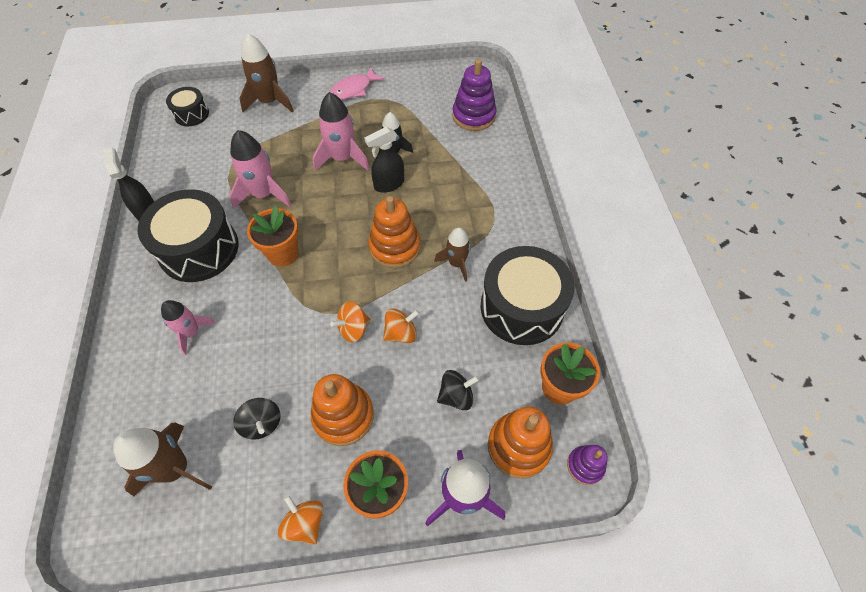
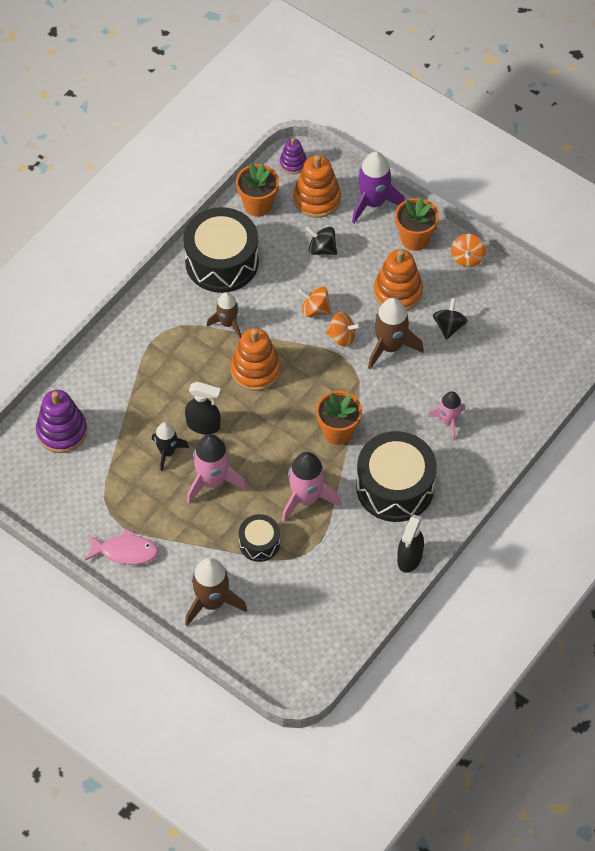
camera: 135 degrees left, 0 degrees up
brown rocket [113,423,212,496] -> brown rocket moved to [368,298,424,369]
black drum [166,87,209,126] -> black drum moved to [239,514,280,562]

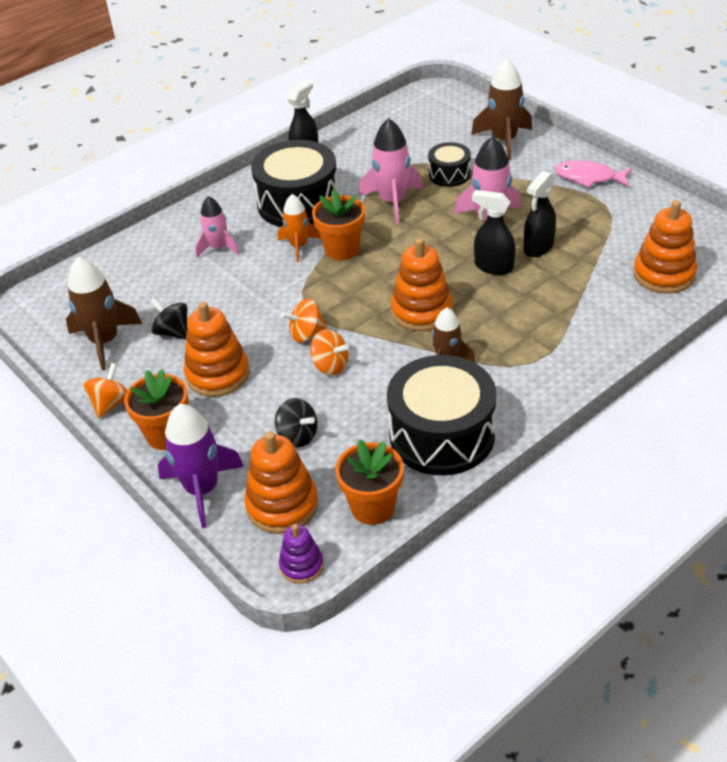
camera: 165 degrees left, 15 degrees down
purple stacking toy [36,390,87,453] -> orange stacking toy [633,200,697,294]
black rocket [152,422,189,471] -> black spray bottle [524,171,556,257]
orange spinning top [326,312,360,347] -> orange spinning top turned 45 degrees counterclockwise [281,299,327,343]
brown rocket [368,298,424,369] -> brown rocket moved to [66,257,142,370]
black spinning top [433,298,468,340] -> black spinning top turned 105 degrees clockwise [150,298,188,340]
none -> orange rocket [278,194,321,262]

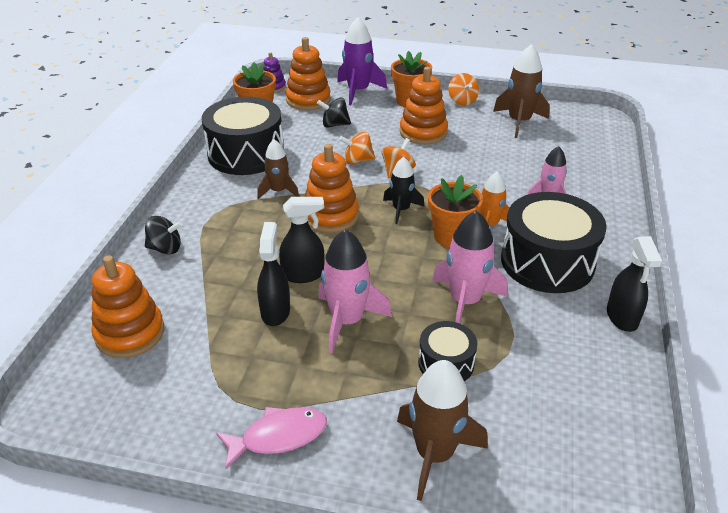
camera: 140 degrees right, 5 degrees down
black spinning top [150,298,188,340] -> black spinning top moved to [145,216,182,254]
none -> black rocket [383,157,425,224]

